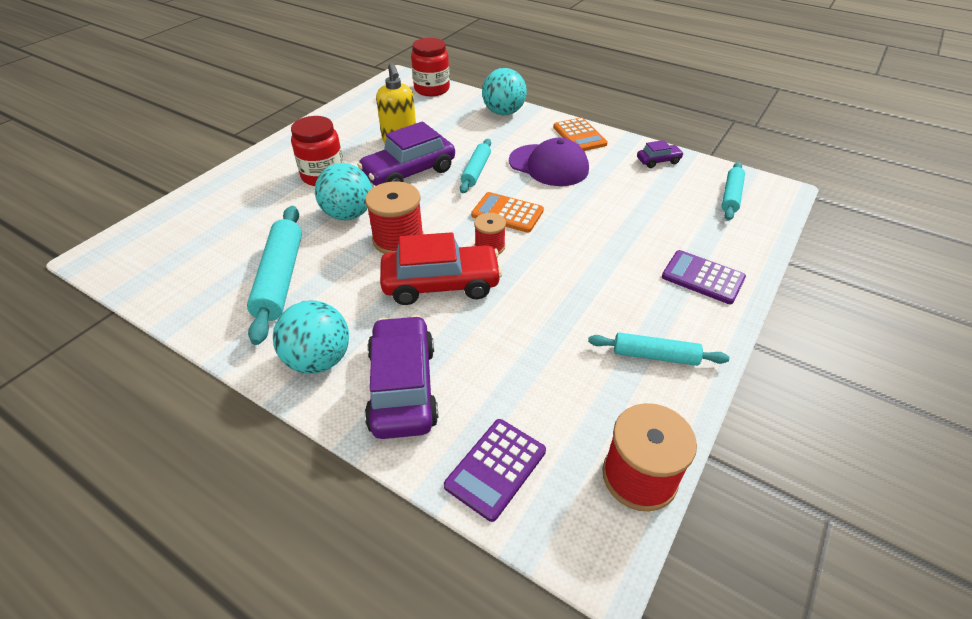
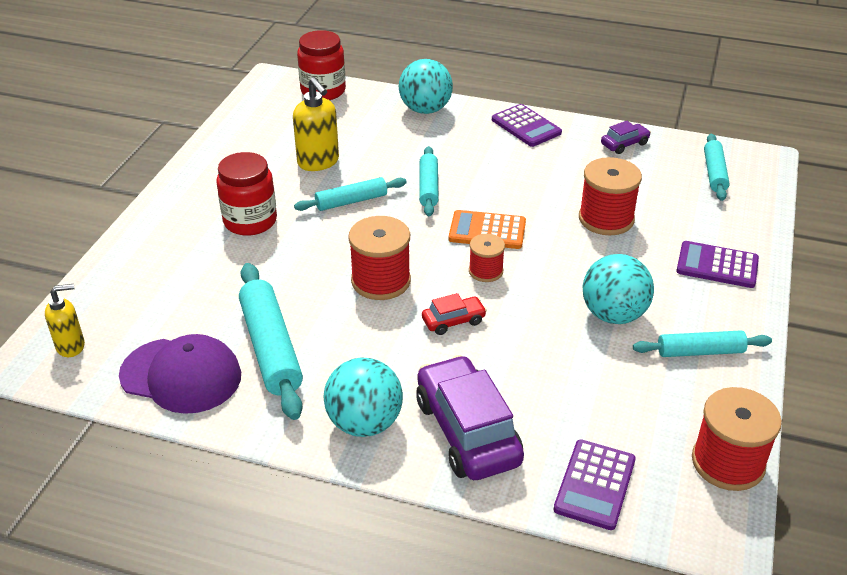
camera: 15 degrees left, 5 degrees down
turquoise ball [315,163,372,220] -> turquoise ball moved to [583,254,654,324]
purple car [357,122,455,186] -> turquoise rolling pin [294,177,407,211]
red car [380,232,502,305] -> red car [422,293,487,335], size x0.48
purple cap [509,138,589,186] -> purple cap moved to [119,334,241,414]
orange calculator [553,117,608,151] -> purple calculator [492,104,562,147]
none -> yellow soap dispenser [45,284,85,357]
none -> red spool [579,157,642,235]

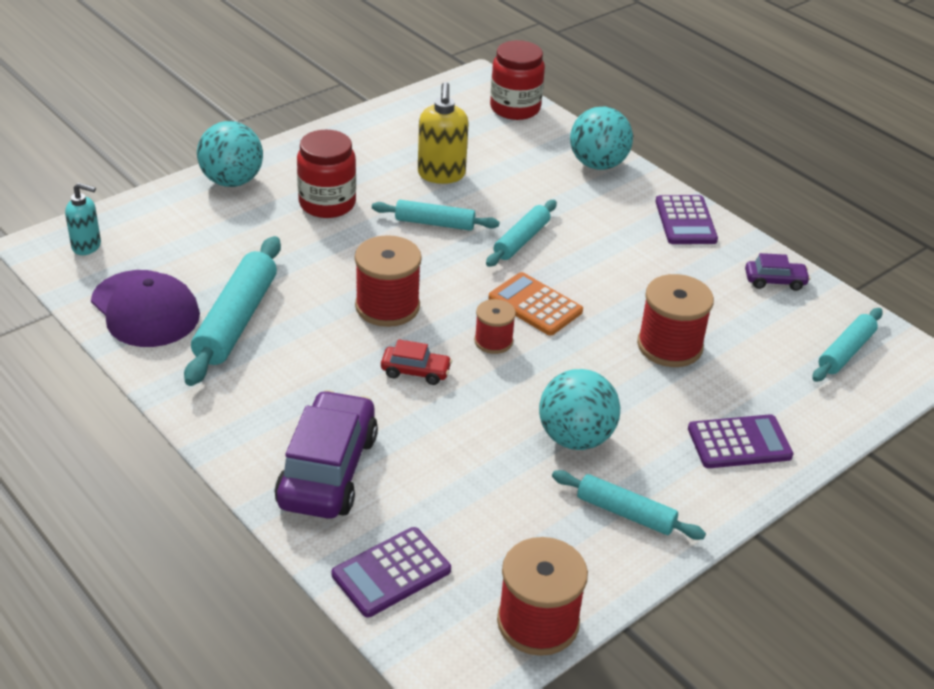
camera: 30 degrees right, 0 degrees up
yellow soap dispenser [45,284,85,357] -> turquoise soap dispenser [65,183,101,255]
turquoise ball [324,357,403,437] -> turquoise ball moved to [197,121,263,187]
purple calculator [676,241,759,288] -> purple calculator turned 120 degrees clockwise [688,414,793,468]

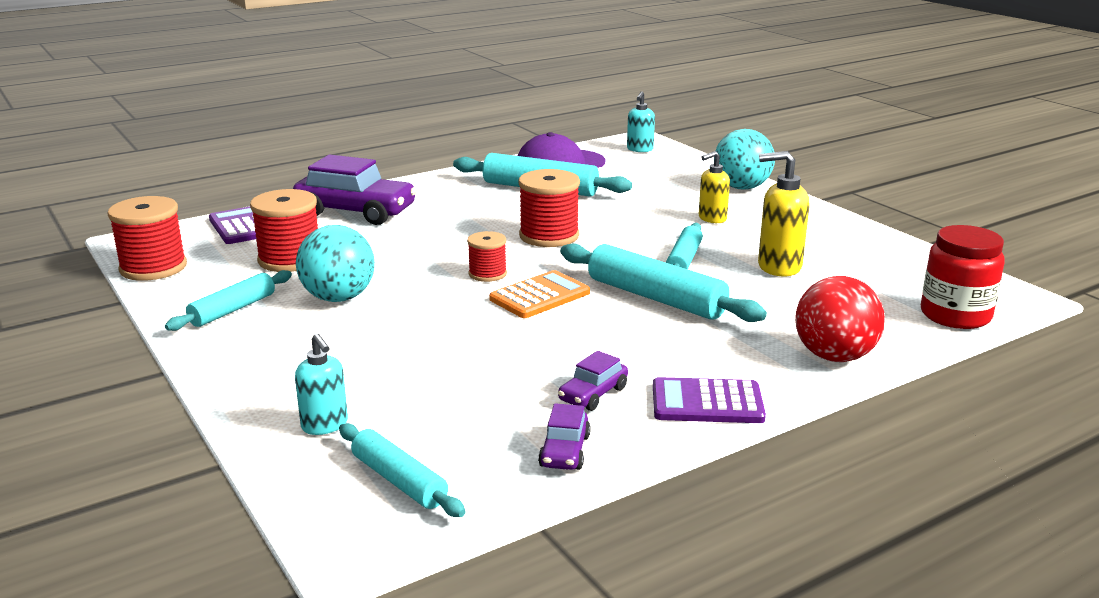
camera: 100 degrees right, 15 degrees down
red jar [297,130,356,218] -> yellow soap dispenser [699,151,730,223]
red car [381,339,452,385] -> none
turquoise rolling pin [486,200,557,267] -> turquoise rolling pin [560,243,767,322], size x1.63
turquoise ball [570,106,633,170] -> red ball [795,276,885,362]
red spool [637,274,714,367] -> red spool moved to [250,189,318,272]
purple calculator [688,414,793,468] -> none
none -> turquoise soap dispenser [295,333,348,435]
none -> purple car [558,351,628,411]

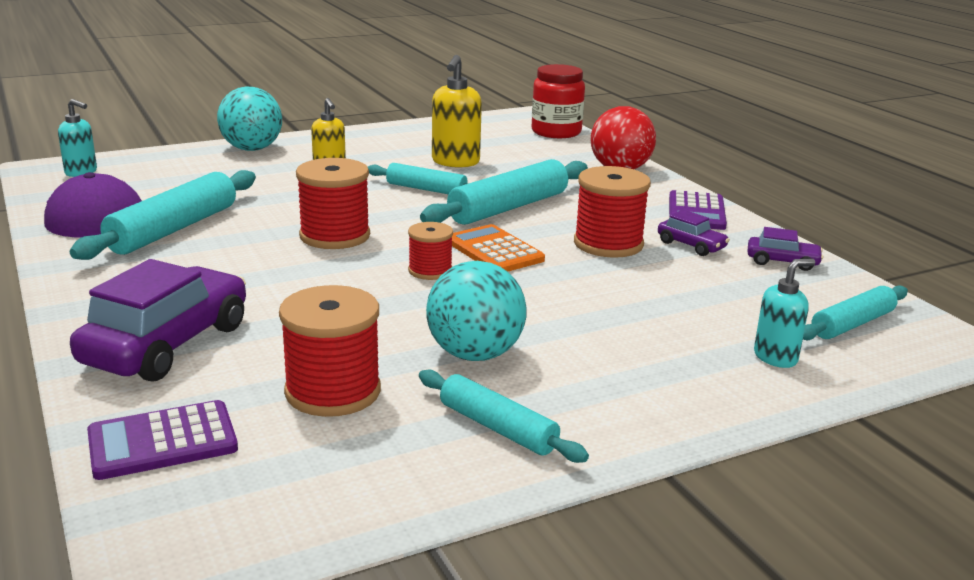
camera: 85 degrees left, 0 degrees up
red spool [107,196,187,281] -> red spool moved to [574,166,651,258]

